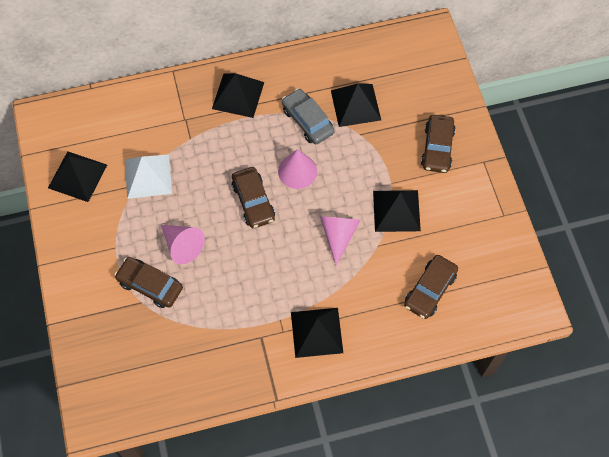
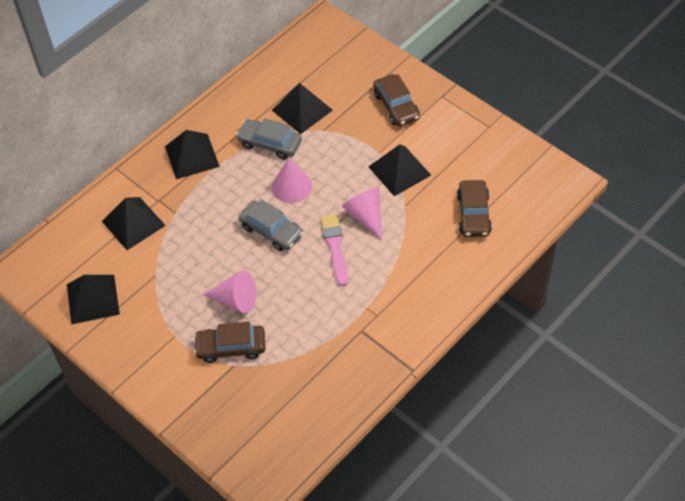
camera: 30 degrees left, 10 degrees down
white pyramid [125,154,172,199] -> none
brown car [232,167,275,228] -> grey car [239,199,304,251]
black pyramid [291,308,343,358] -> black pyramid moved to [102,197,166,250]
none -> pink brush [321,213,348,286]

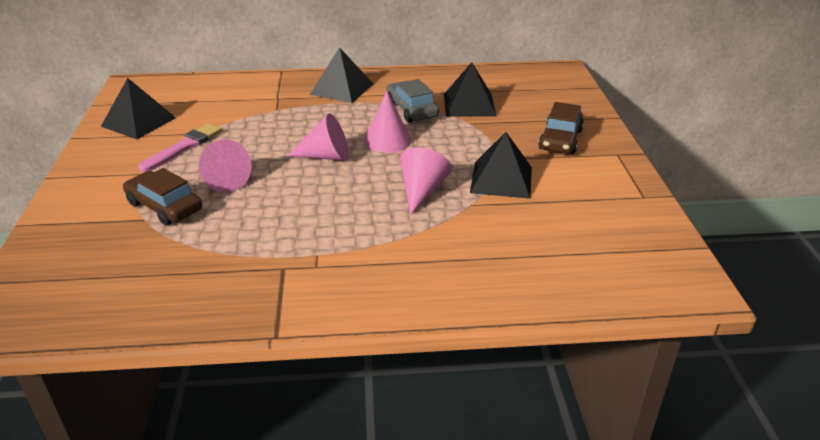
camera: 40 degrees right, 20 degrees down
black pyramid [102,197,166,250] -> none
grey car [239,199,304,251] -> pink cone [287,113,349,161]
pink brush [321,213,348,286] -> pink brush moved to [138,123,222,172]
brown car [457,180,492,237] -> none

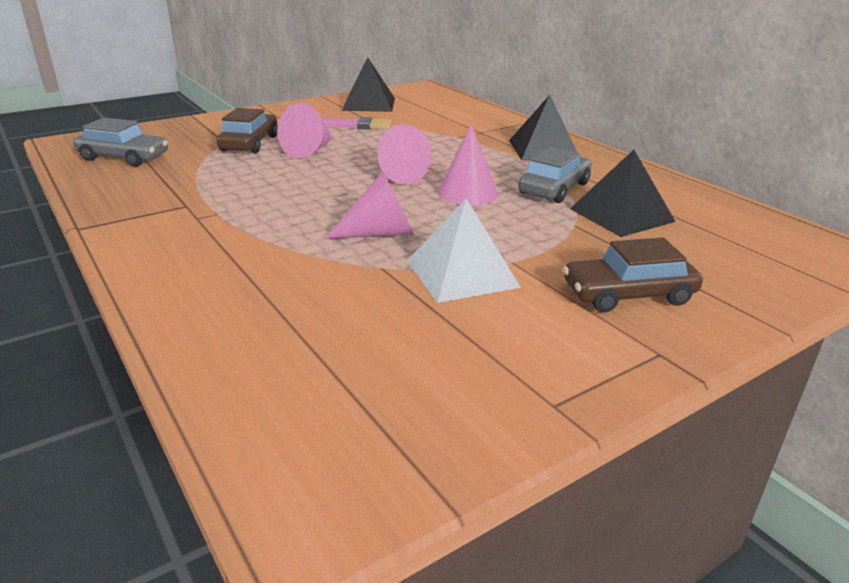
camera: 60 degrees right, 5 degrees down
black pyramid [470,132,532,199] -> white pyramid [407,199,521,303]
none -> grey car [73,118,168,167]

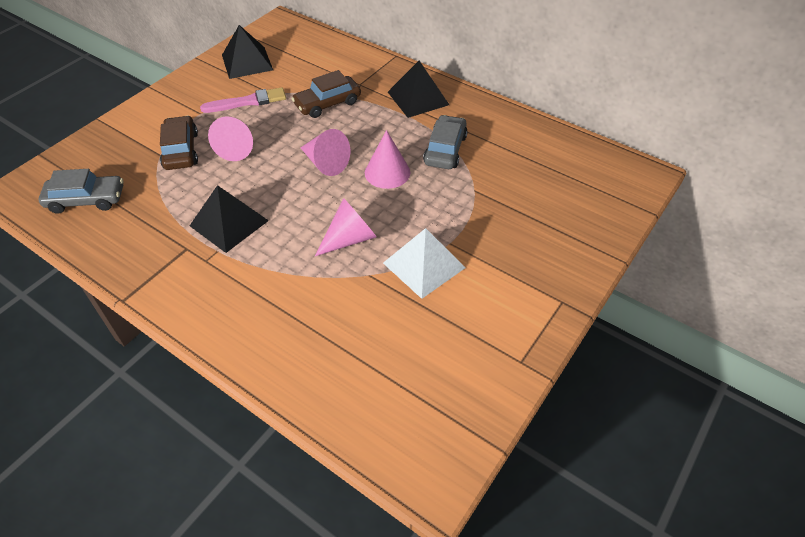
camera: 20 degrees left, 20 degrees up
brown car [563,238,703,312] -> brown car moved to [292,70,361,118]
black pyramid [570,150,676,237] -> black pyramid moved to [190,185,269,253]

